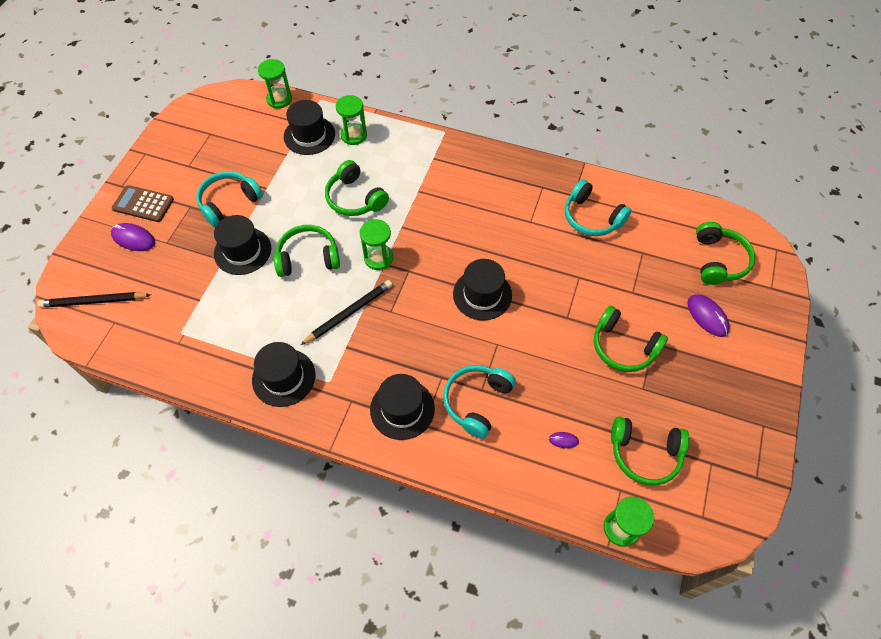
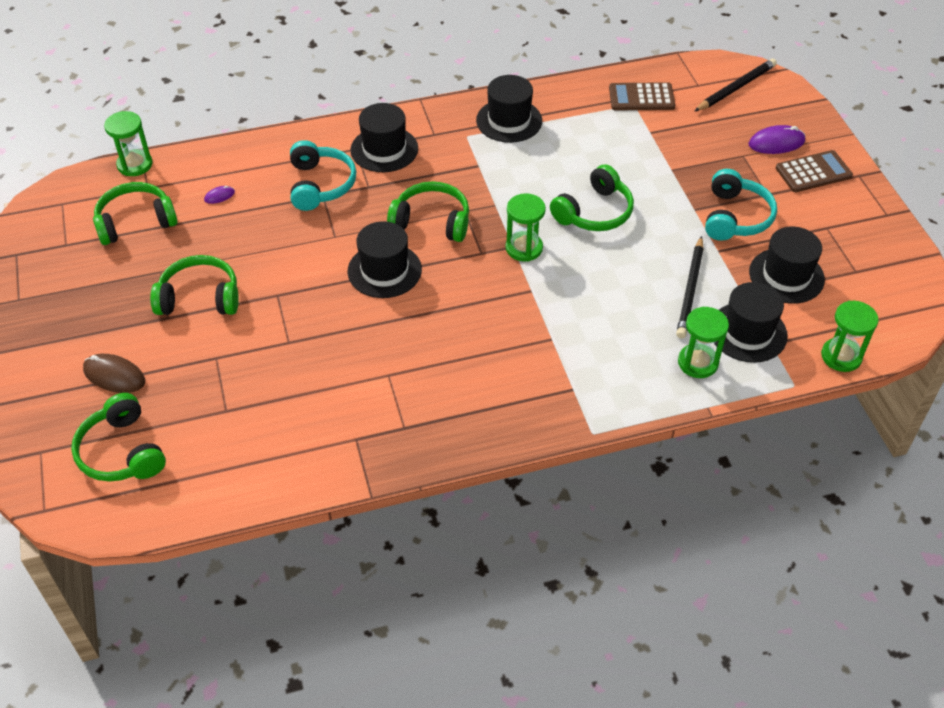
camera: 145 degrees right, 10 degrees down
black hat [214,215,271,275] -> black hat moved to [749,227,825,304]
black pencil [301,280,392,345] -> black pencil moved to [676,236,704,339]
green headphones [325,160,389,216] -> green headphones moved to [387,181,469,242]
turquoise headphones [565,179,632,236] -> none
purple mouse [687,294,730,337] -> brown mouse [83,354,145,393]
none -> brown calculator [609,82,675,110]

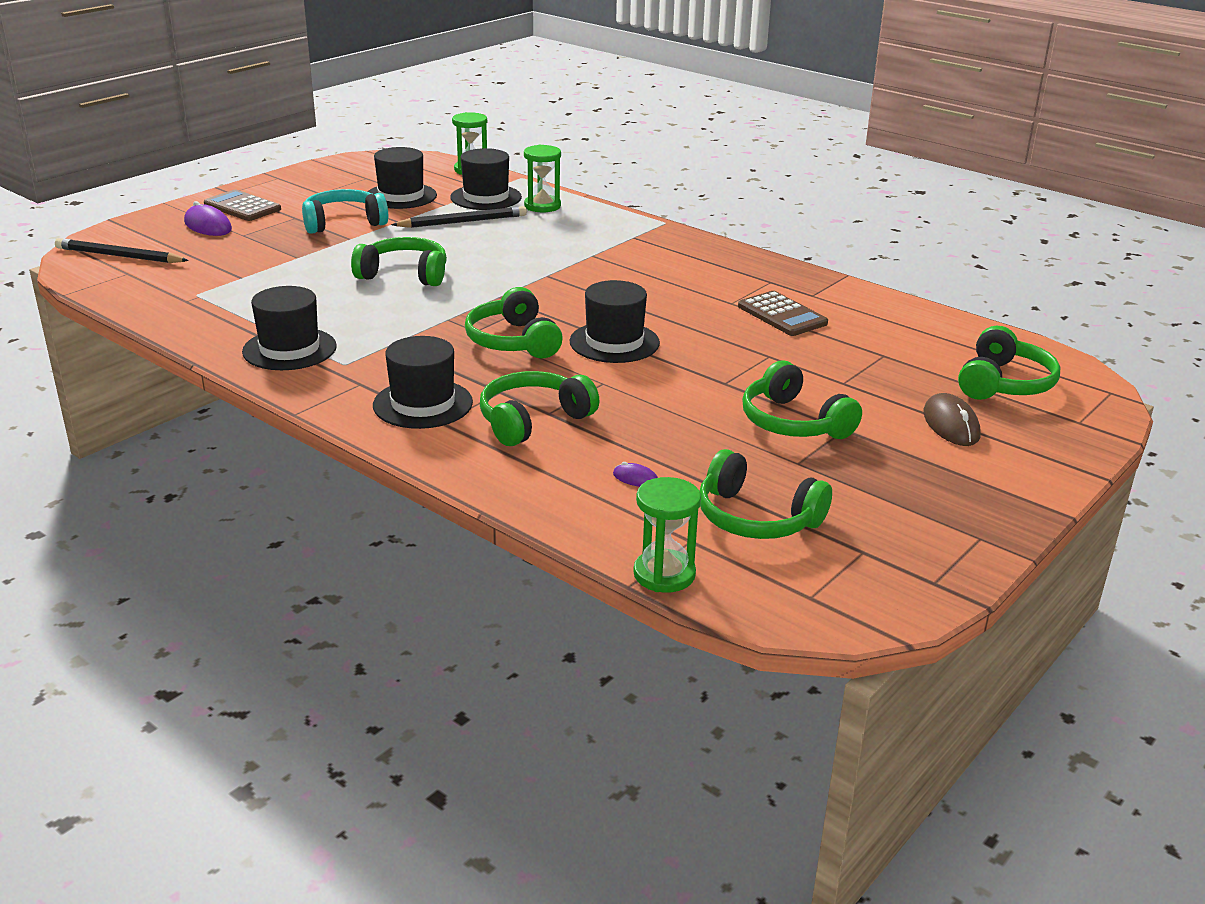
camera: 125 degrees left, 20 degrees down
turquoise headphones [290,140,357,211] -> green headphones [480,371,599,446]
green hourglass [506,193,546,261] -> none
brown calculator [609,82,675,110] -> brown calculator moved to [738,291,828,336]

